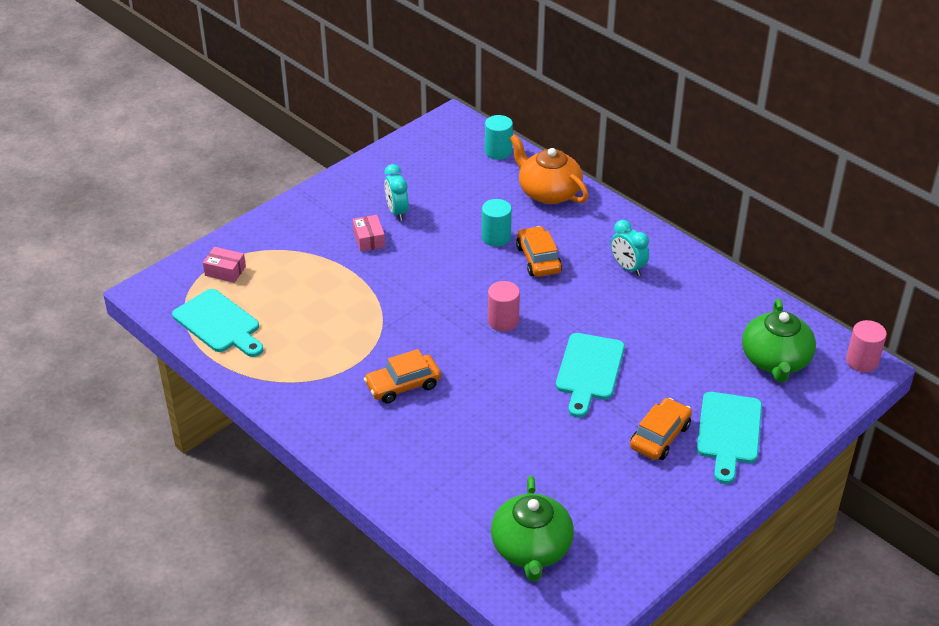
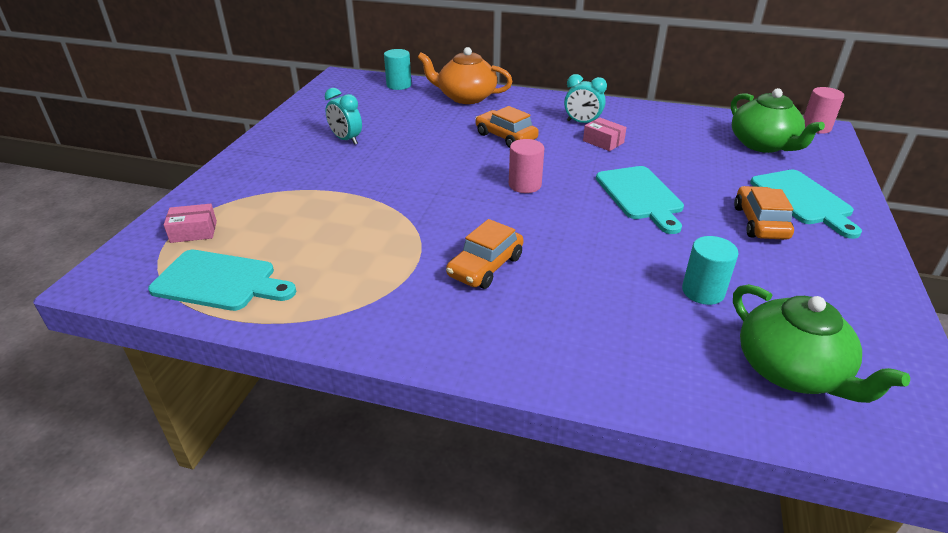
camera: 30 degrees left, 5 degrees down
pink box [353,215,385,252] -> pink box moved to [583,117,627,151]
turquoise cylinder [482,199,512,247] -> turquoise cylinder moved to [682,236,739,305]

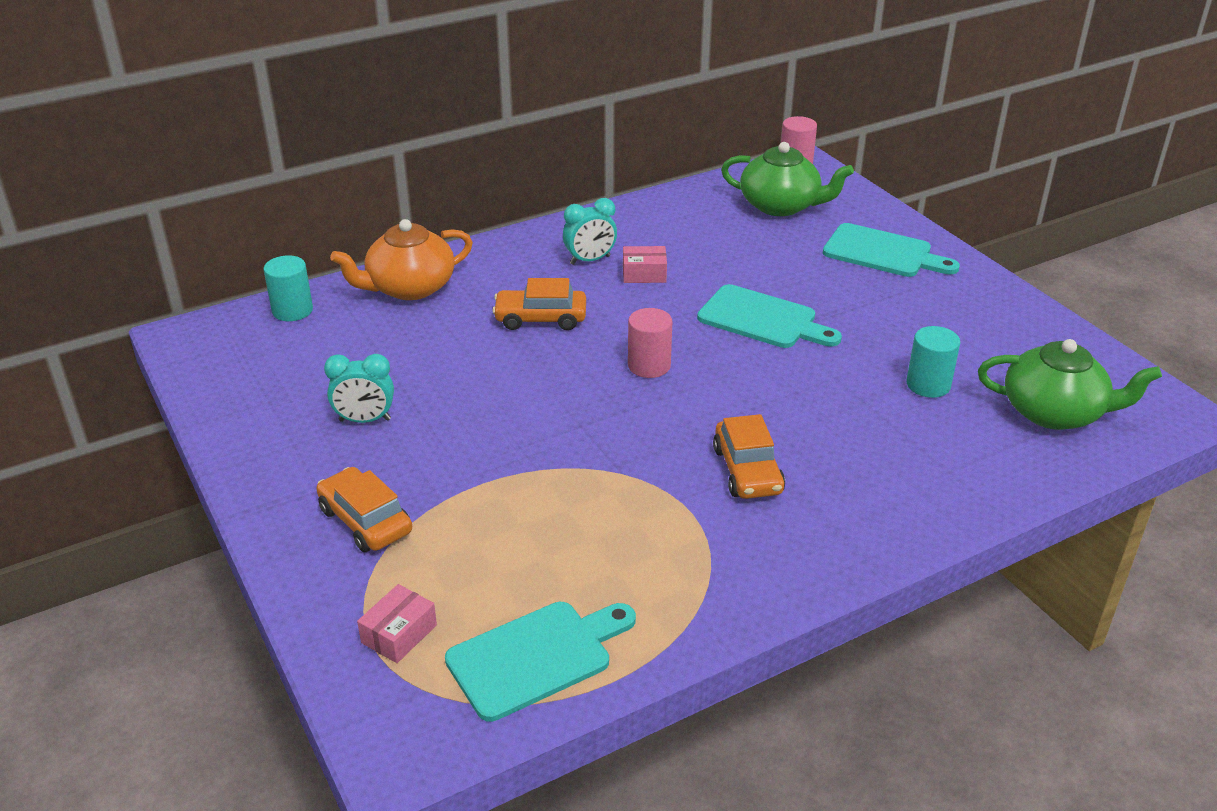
camera: 45 degrees left, 0 degrees up
orange car [734,186,794,240] -> orange car moved to [316,467,412,552]

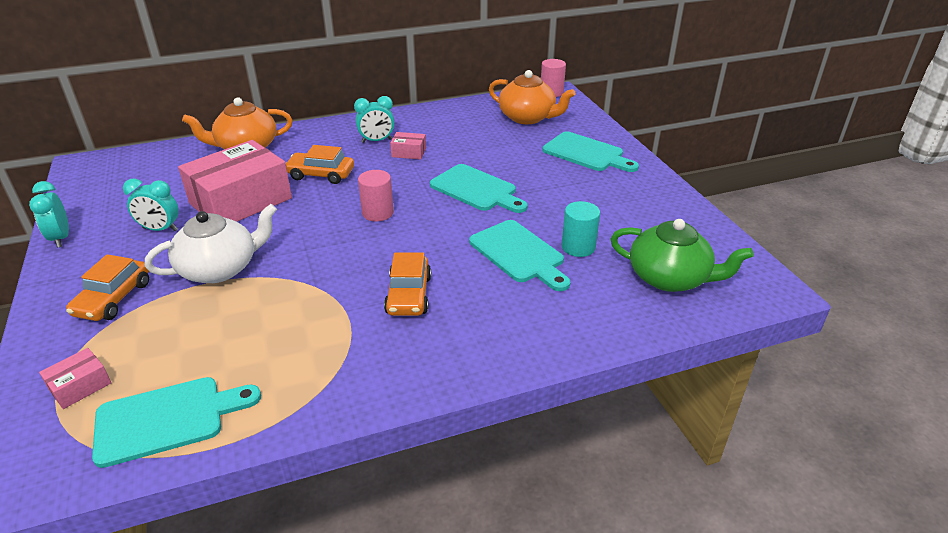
camera: 10 degrees right, 0 degrees up
turquoise cylinder [264,255,313,321] -> none
orange car [316,467,412,552] -> orange car turned 135 degrees counterclockwise [66,254,149,321]
green teapot [721,142,854,216] -> orange teapot [489,70,576,124]
none -> turquoise clock [29,181,69,248]
none -> white teapot [145,204,277,283]
none -> pink box [178,140,292,222]
none -> turquoise cutting board [469,220,570,291]

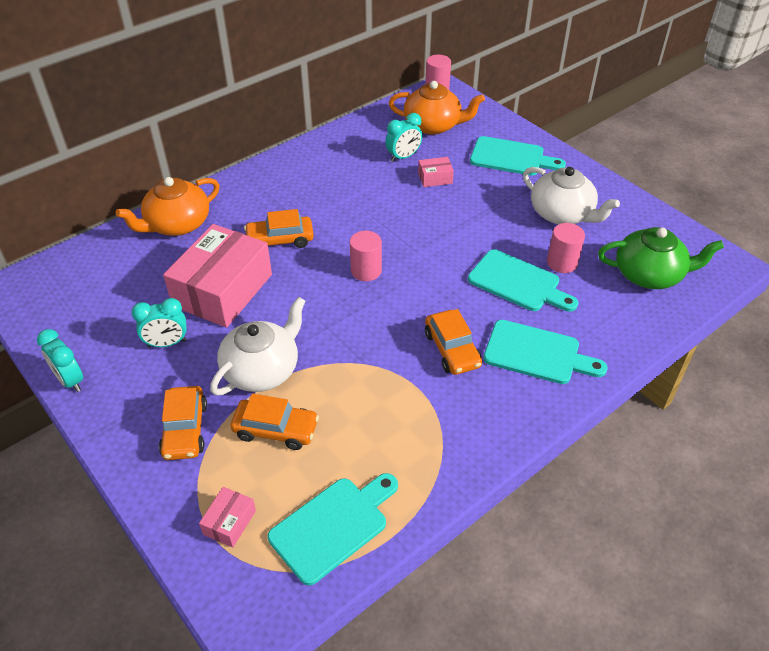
camera: 20 degrees left, 10 degrees up
turquoise clock [354,96,395,143] -> turquoise clock moved to [385,113,422,162]
pink box [390,132,426,160] -> pink box moved to [418,157,454,187]
turquoise cutting board [430,164,528,213] -> turquoise cutting board moved to [484,320,607,384]
turquoise cylinder [562,201,600,257] -> pink cylinder [547,223,585,273]
none -> orange car [230,394,319,450]
none -> white teapot [523,167,620,224]

